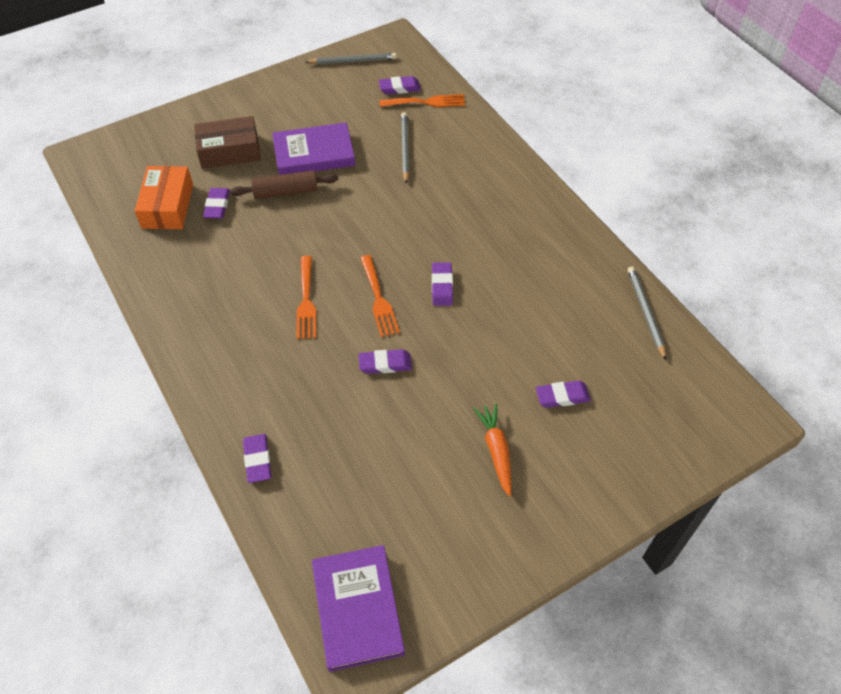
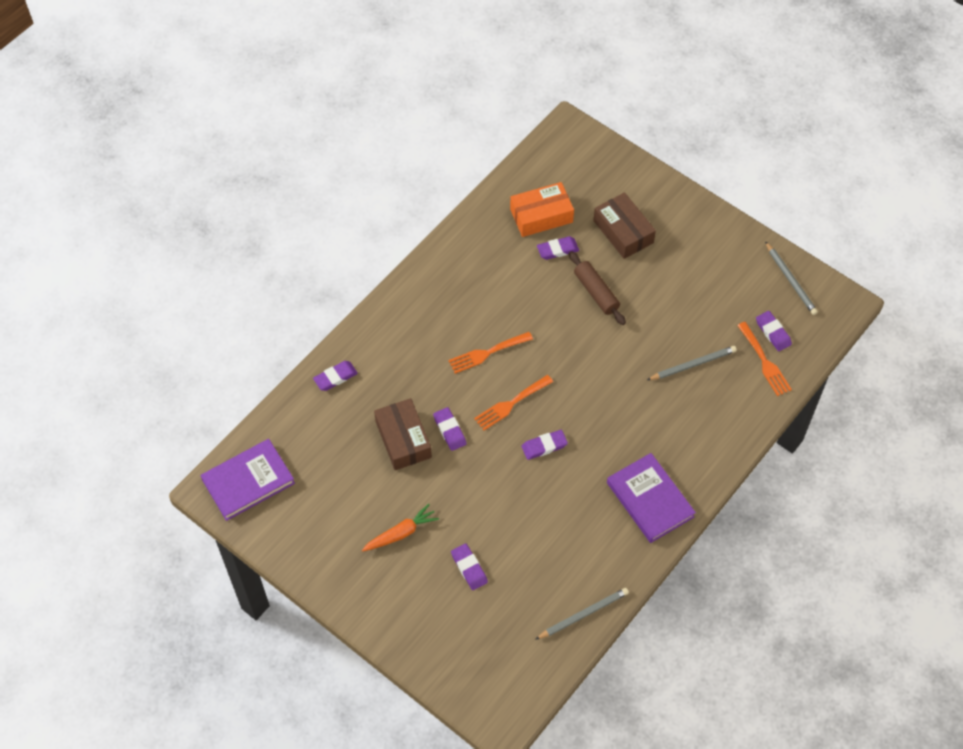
camera: 70 degrees right, 5 degrees up
purple book [272,122,355,175] -> purple book moved to [607,453,696,543]
none -> brown box [374,398,432,470]

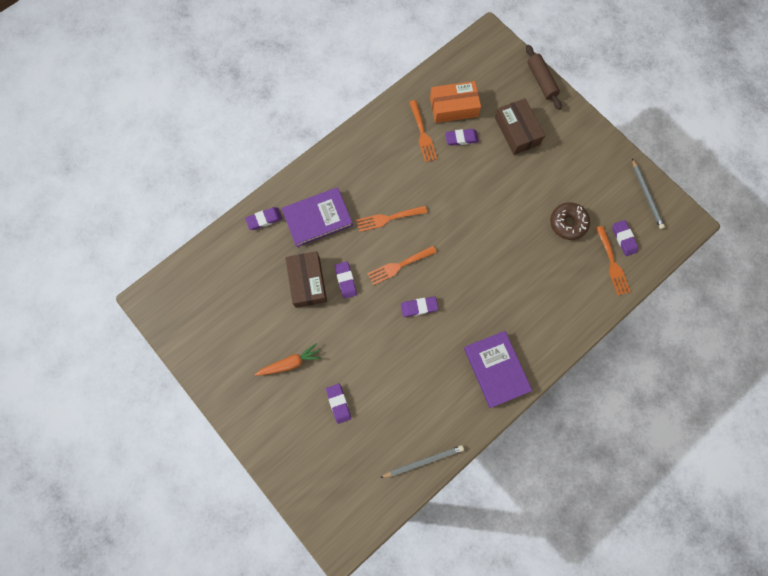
camera: 10 degrees right, 15 degrees up
purple book [200,439,295,521] -> purple book moved to [281,187,353,247]
brown rolling pin [569,251,626,325] -> brown rolling pin moved to [526,45,562,110]
grey pencil [647,346,737,380] -> none
none -> orange fork [409,100,437,162]
none -> brown donut [550,202,590,240]

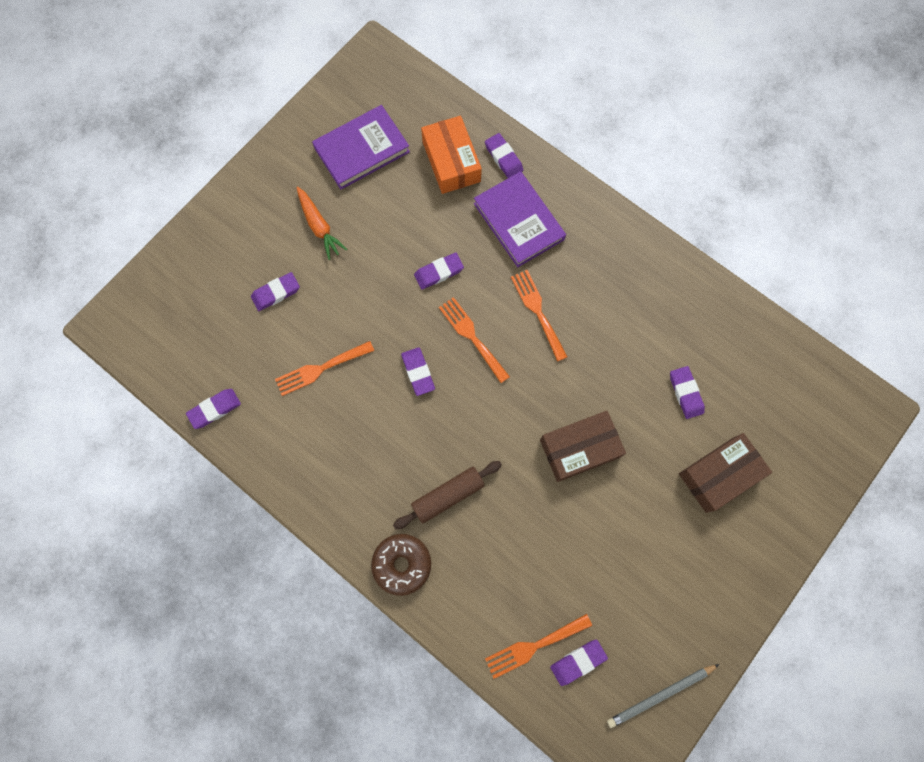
camera: 80 degrees right, 0 degrees up
brown box [285,251,327,308] -> brown box moved to [540,411,626,482]
grey pencil [380,445,464,478] -> purple eraser [186,389,241,429]
orange fork [409,100,437,162] -> orange fork moved to [275,341,374,396]
orange box [430,81,481,123] -> orange box moved to [421,116,482,194]
purple book [464,331,532,408] -> purple book moved to [312,105,410,189]
brown rolling pin [526,45,562,110] -> brown rolling pin moved to [393,461,502,529]
brown donut [550,202,590,240] -> brown donut moved to [371,534,431,596]

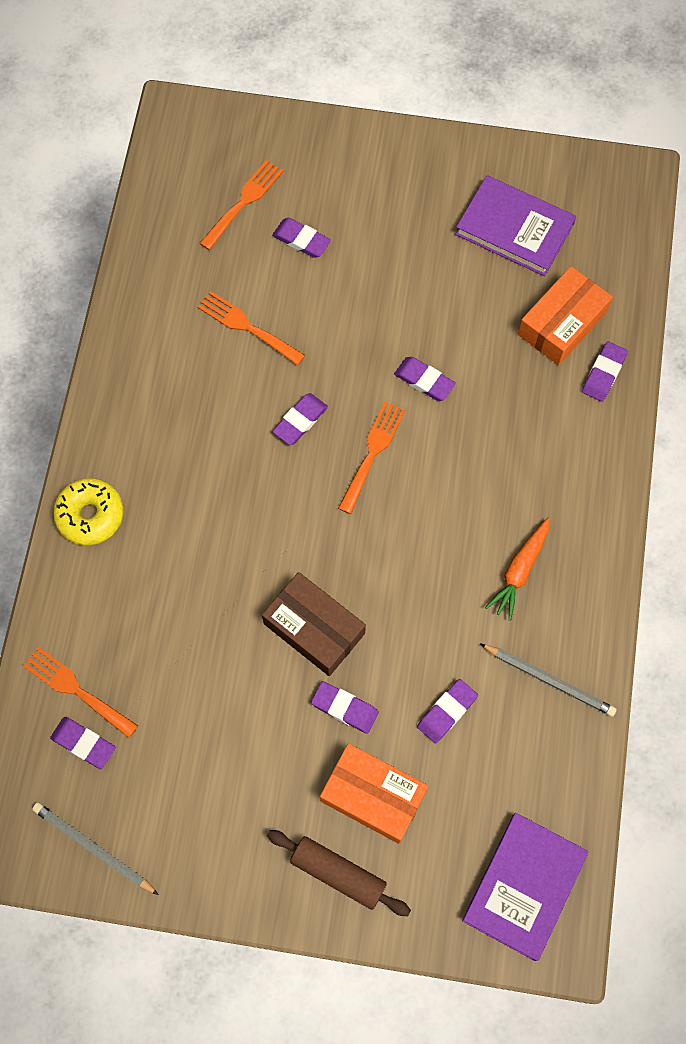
camera: 60 degrees right, 5 degrees down
purple eraser [186,389,241,429] -> purple eraser moved to [311,681,379,734]
orange carrot [296,186,347,260] -> orange carrot moved to [485,518,550,621]
brown donut [371,534,431,596] -> yellow donut [53,478,124,545]
brown rolling pin [393,461,502,529] -> brown rolling pin moved to [267,830,411,916]
purple book [474,171,566,267] -> purple book moved to [462,813,588,961]
orange fork [511,270,567,362] -> orange fork moved to [199,160,284,250]
brown box [679,433,772,513] -> orange box [320,743,428,844]
none -> grey pencil [481,644,617,717]

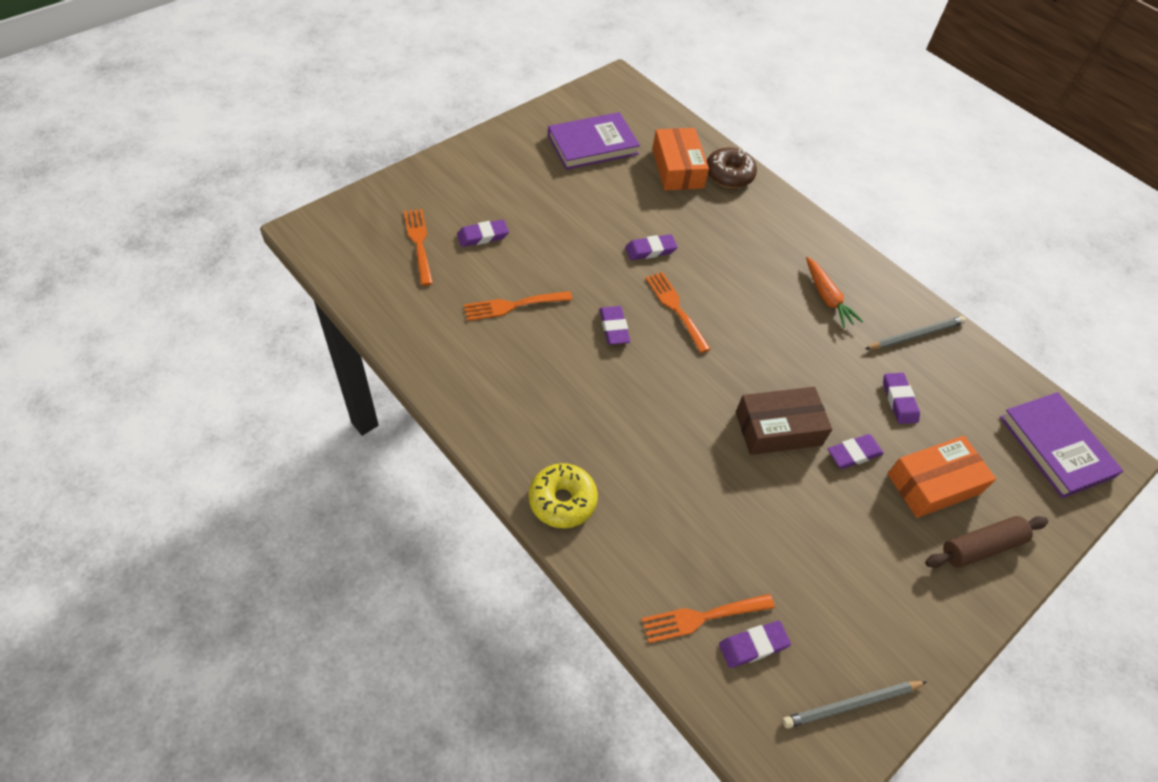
camera: 55 degrees left, 15 degrees down
purple eraser [582,341,628,402] -> brown donut [707,147,757,188]

